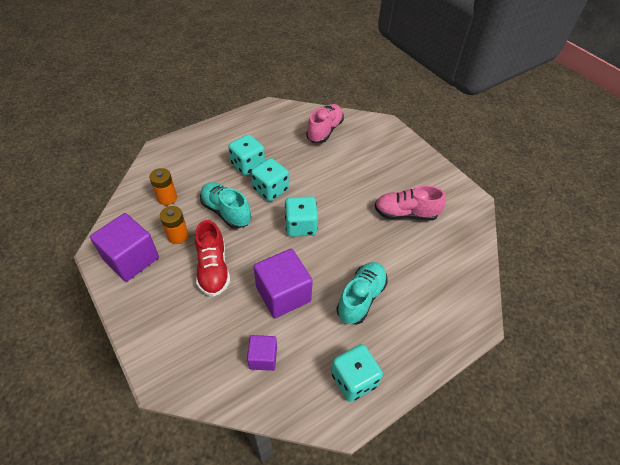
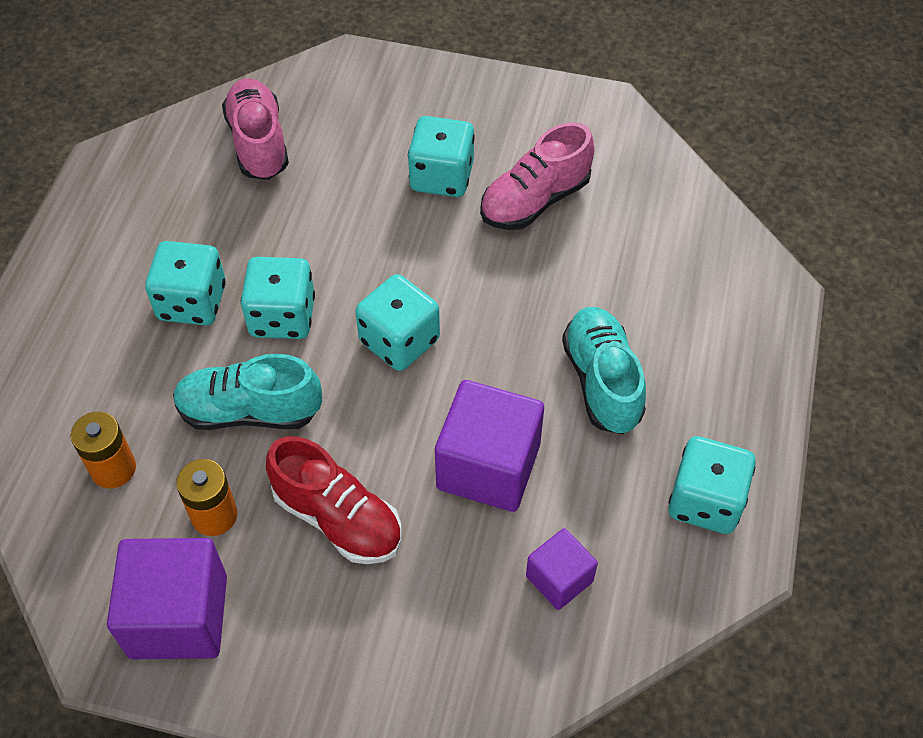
camera: 40 degrees left, 5 degrees up
none -> turquoise dice [408,116,475,197]

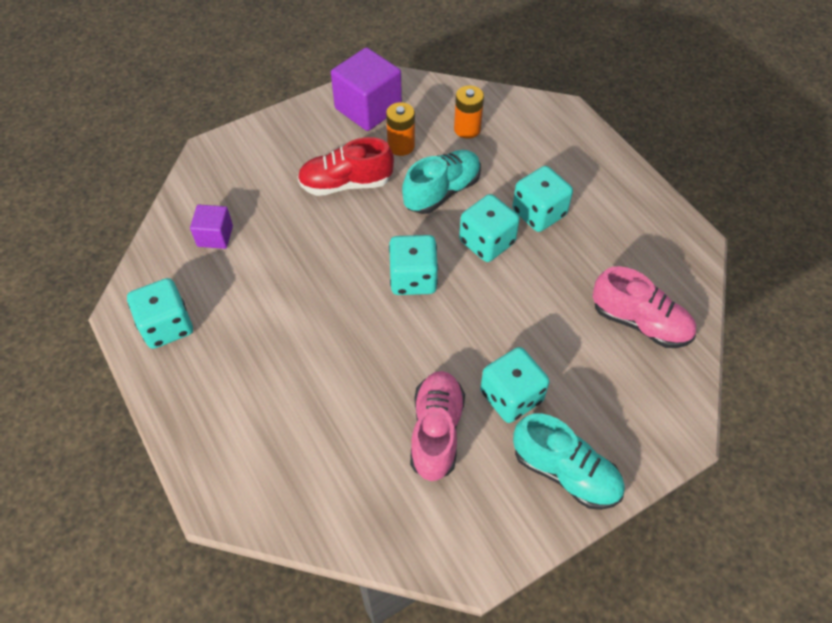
camera: 135 degrees right, 0 degrees up
purple cube [435,380,544,512] -> none
turquoise shoe [562,307,646,434] -> turquoise shoe moved to [513,413,625,510]

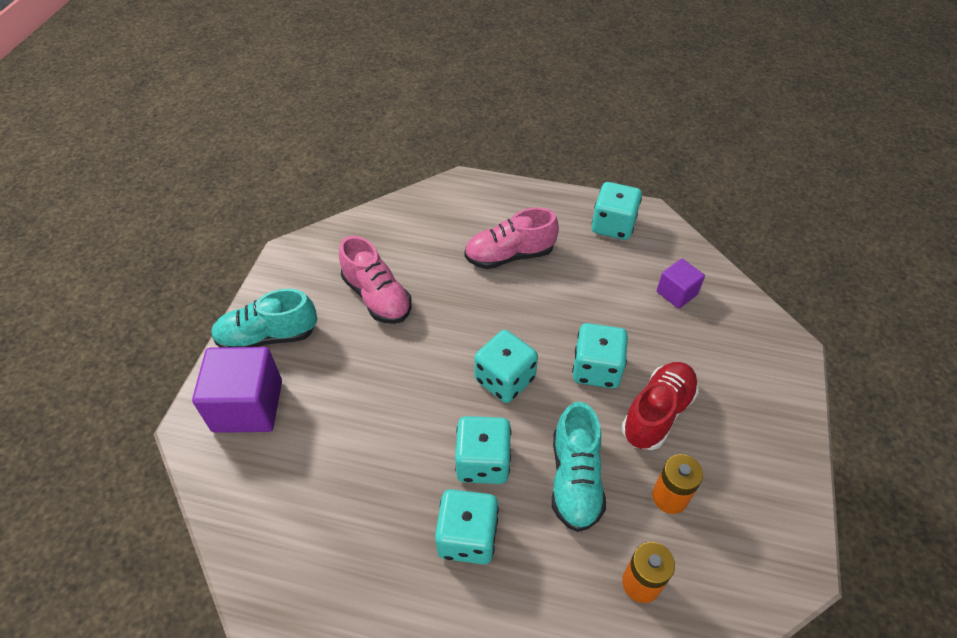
camera: 135 degrees right, 5 degrees down
purple cube [331,47,402,131] -> purple cube moved to [192,347,282,433]
turquoise dice [480,347,550,423] -> turquoise dice moved to [572,323,628,388]
pink shoe [593,266,696,348] -> pink shoe moved to [464,208,559,269]

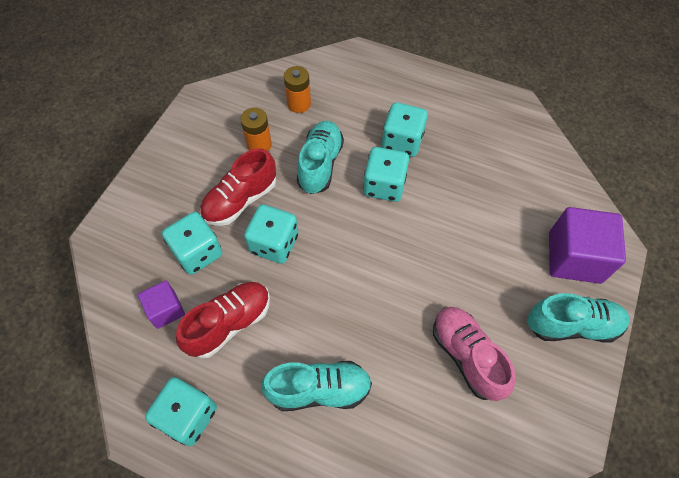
camera: 170 degrees left, 10 degrees up
pink shoe [464,208,559,269] -> turquoise shoe [261,361,372,411]
turquoise dice [474,330,538,403] -> turquoise dice moved to [162,212,222,275]
none -> red shoe [176,282,270,358]

